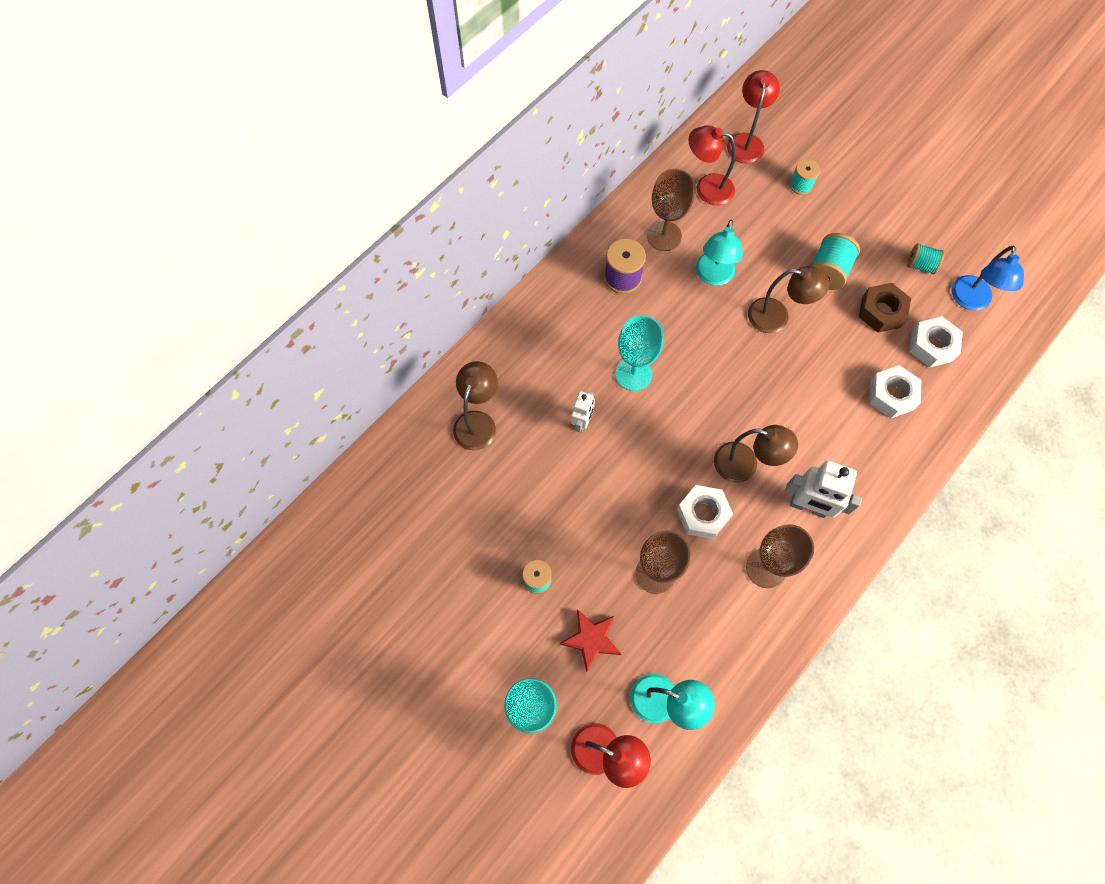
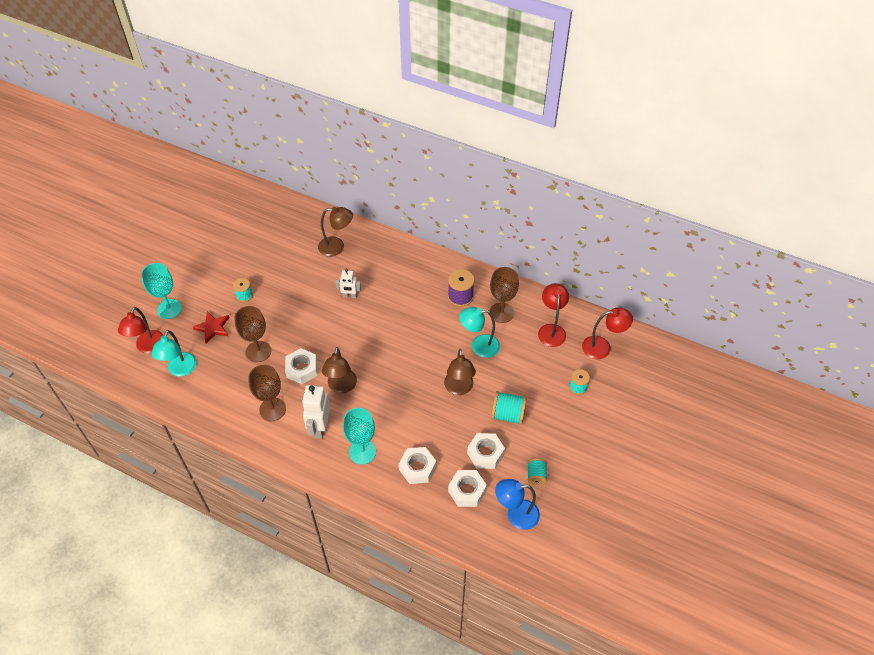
camera: 75 degrees right, 15 degrees down
turquoise goblet [615,315,663,391] -> turquoise goblet moved to [342,408,376,464]
brown nut [859,283,911,333] -> white nut [467,433,505,469]

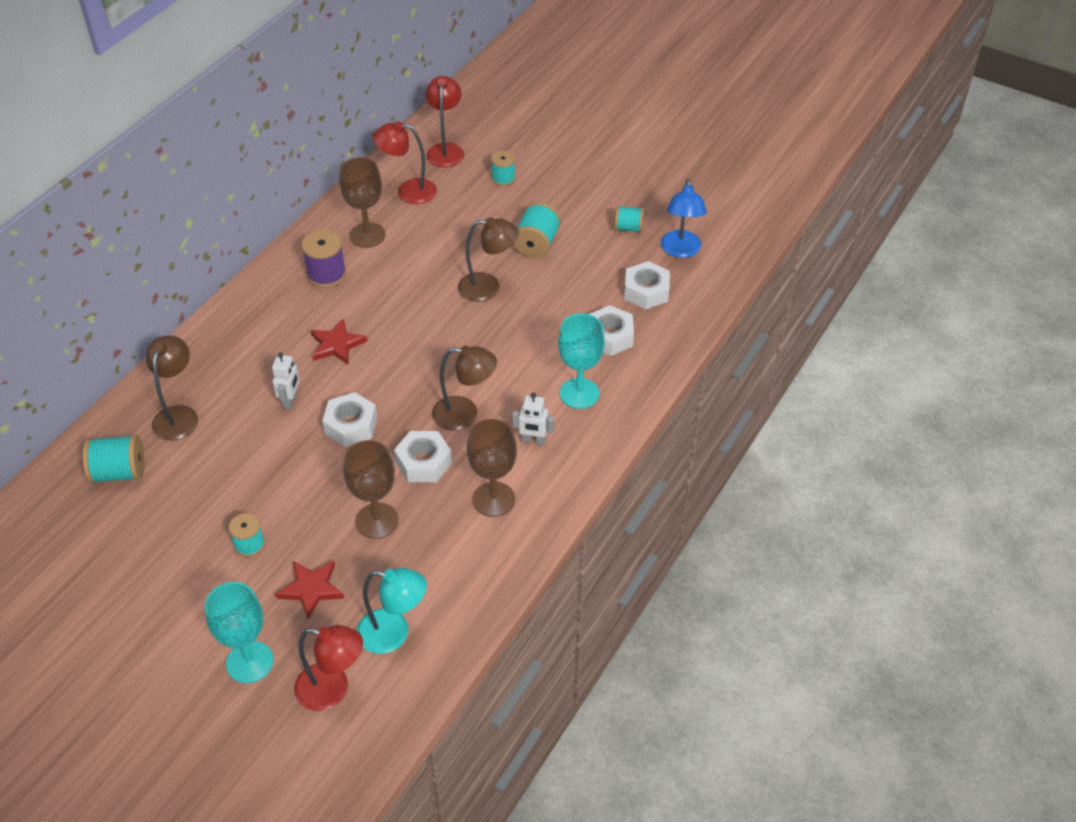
camera: 85 degrees left, 5 degrees down
white robot [302,385,330,439] -> white robot [512,393,554,445], size x0.60
turquoise lamp [459,307,500,358] -> none
white nut [467,433,505,469] -> white nut moved to [322,392,377,447]
none -> turquoise spool [83,435,145,483]
none -> red star [311,319,367,364]

